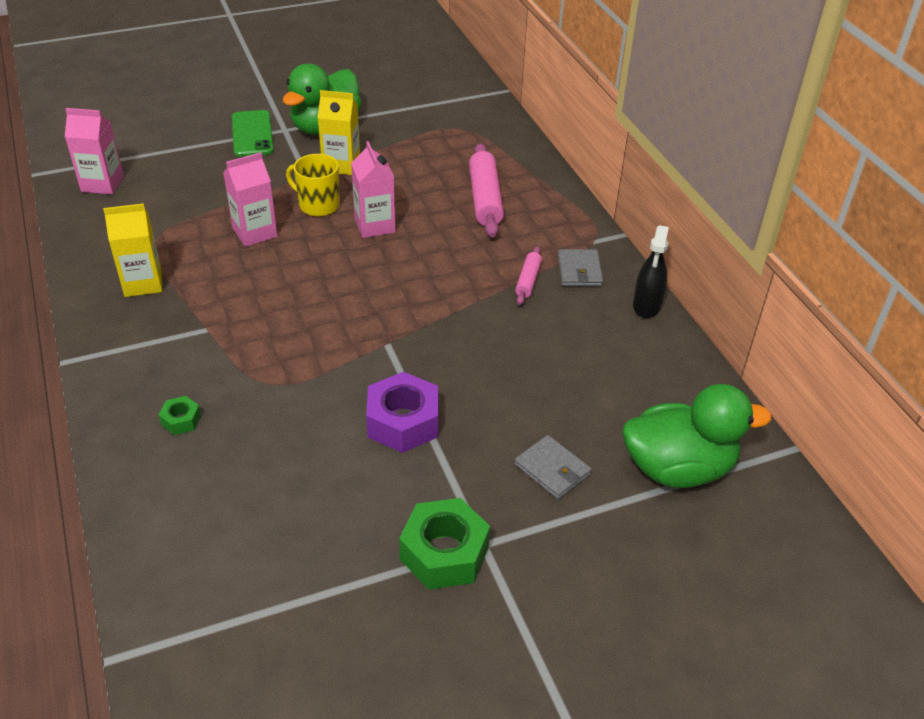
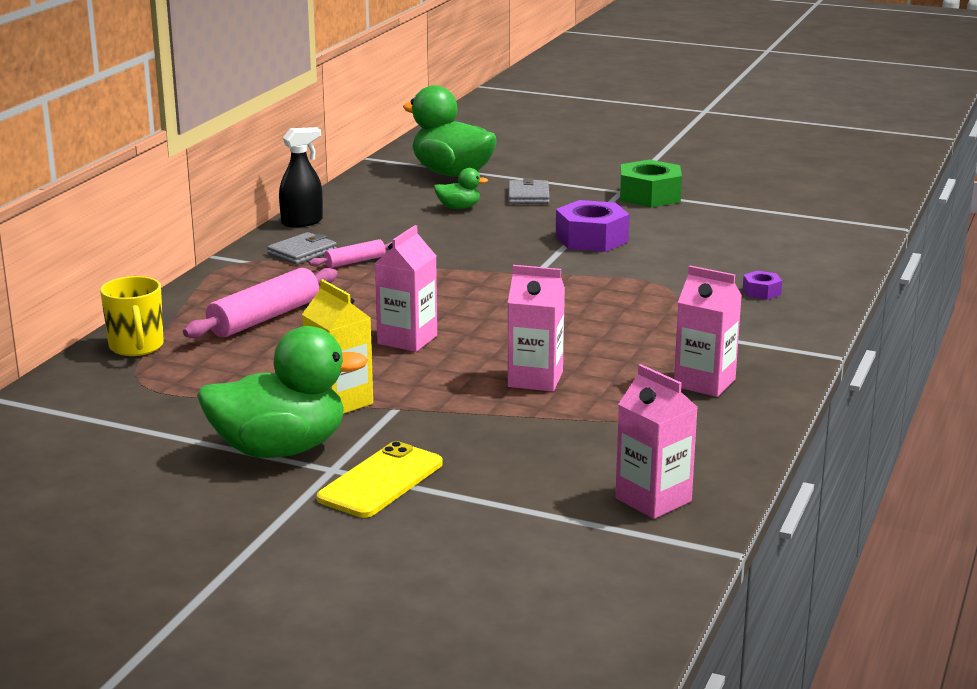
camera: 135 degrees left, 20 degrees down
yellow carton [103,203,162,297] -> pink carton [674,266,742,397]
green nut [159,396,201,435] -> purple nut [743,271,782,300]
green phone [232,110,274,157] -> yellow phone [317,441,443,518]
yellow mug [286,154,339,216] -> yellow mug moved to [100,276,164,356]
none -> green duck [434,168,488,209]

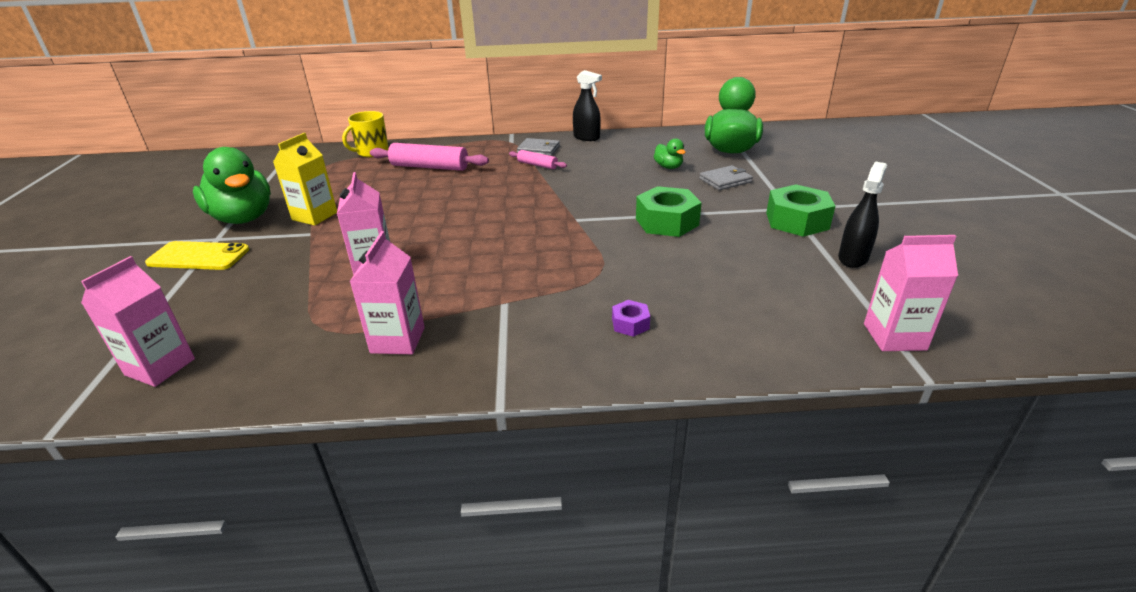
camera: 65 degrees right, 10 degrees up
pink carton [374,225,437,352] -> pink carton moved to [864,235,958,351]
purple nut [556,200,630,252] -> green nut [636,186,702,237]
none -> black spray bottle [838,162,887,268]

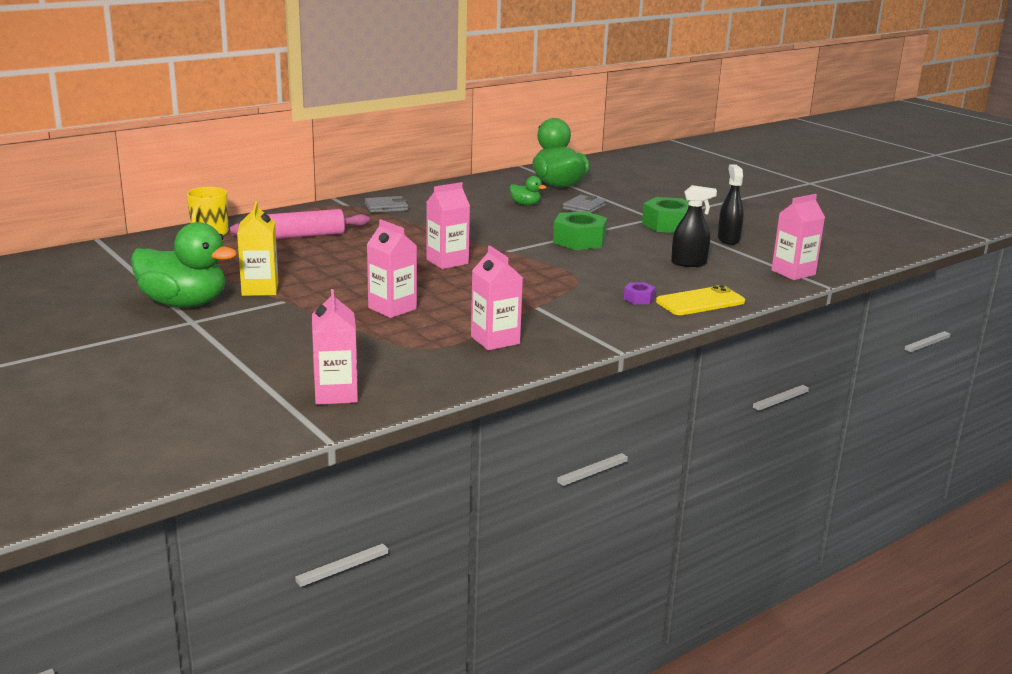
camera: 35 degrees left, 10 degrees down
yellow phone [145,241,249,270] -> yellow phone moved to [656,285,745,315]
pink rolling pin [509,150,567,169] -> none
black spray bottle [573,70,602,141] -> black spray bottle moved to [671,185,717,267]
none -> pink carton [426,182,470,269]

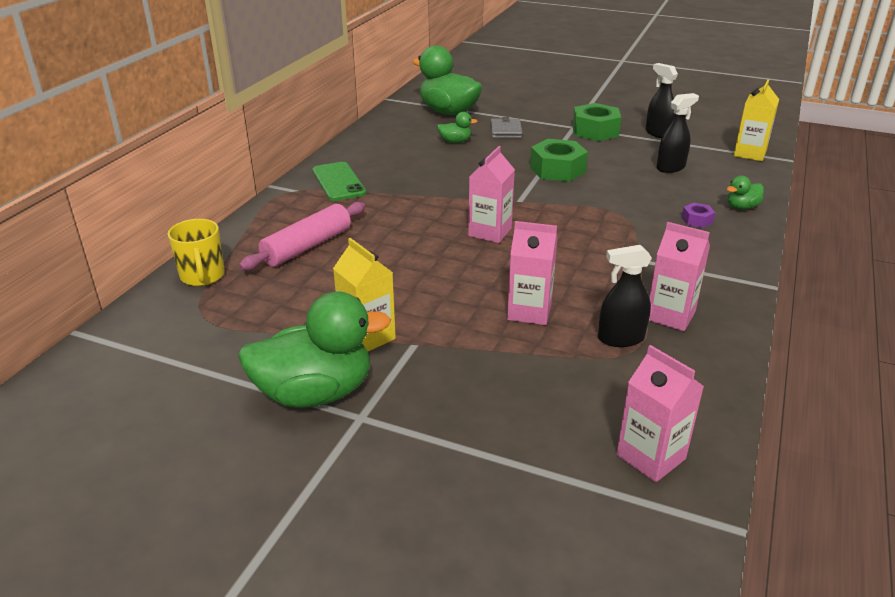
camera: 30 degrees left, 10 degrees up
grey wallet [365,196,408,213] -> green phone [312,162,366,201]
yellow phone [656,285,745,315] -> green duck [727,176,764,210]
pink carton [771,194,825,280] -> yellow carton [734,79,779,161]
none -> black spray bottle [598,245,652,347]

